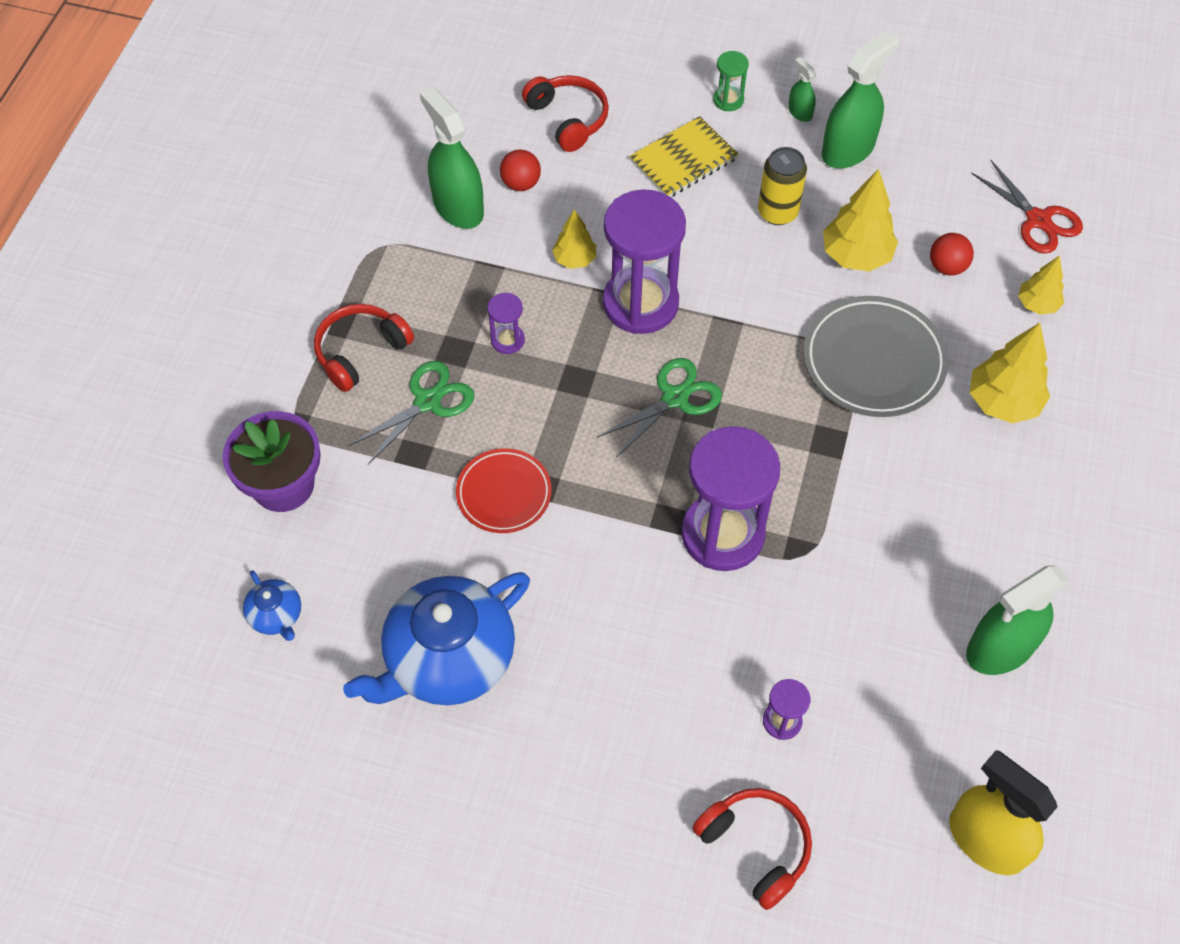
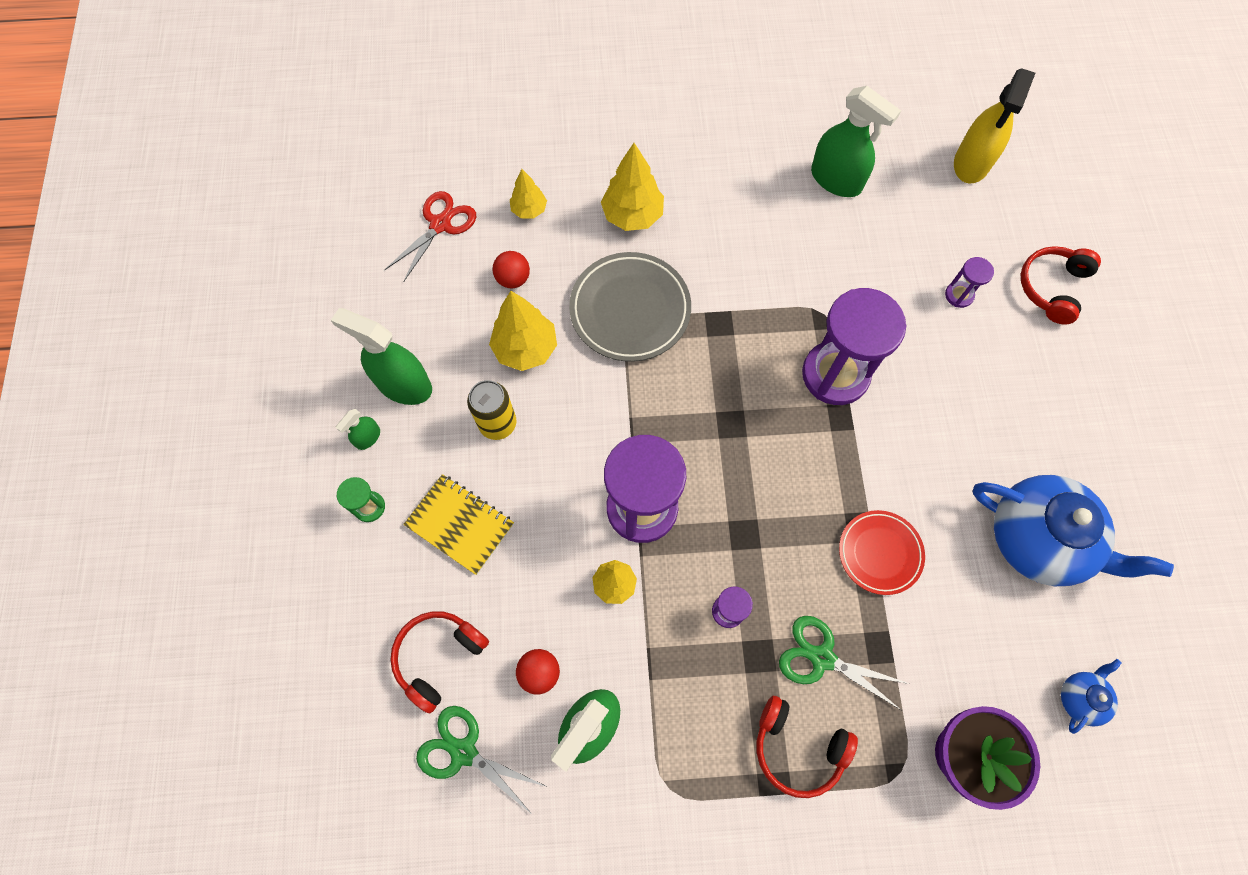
camera: 110 degrees left, 10 degrees up
green scissors [597,358,722,458] -> green scissors moved to [416,706,547,815]

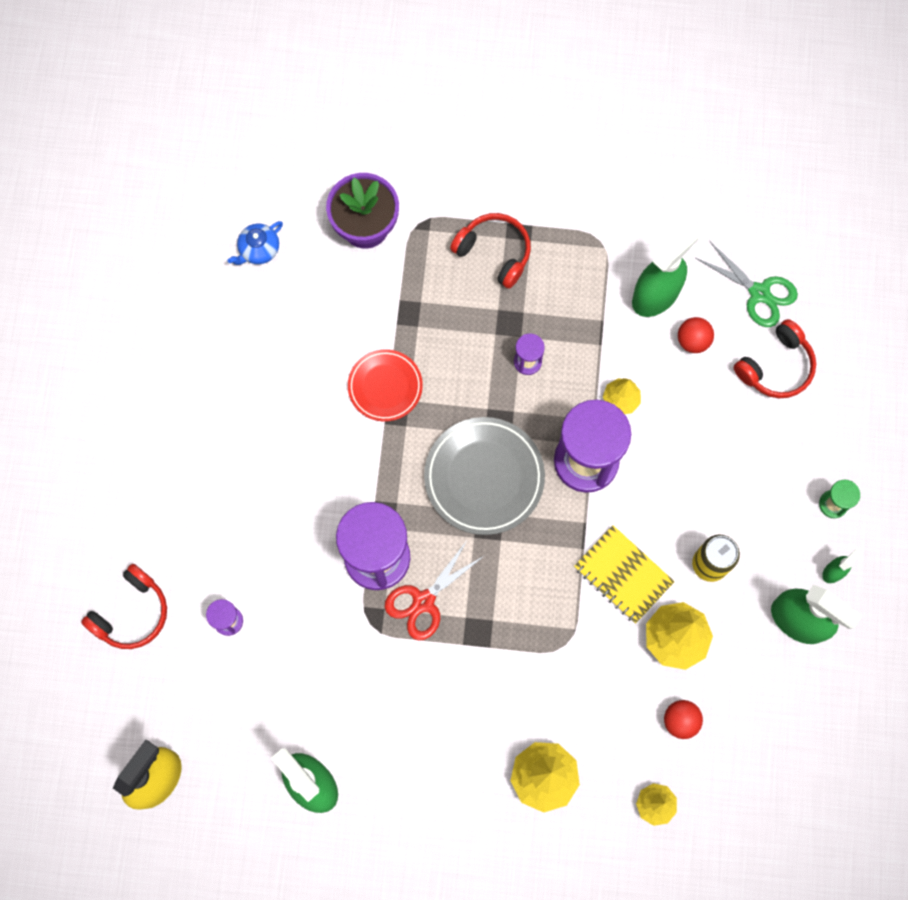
camera: 170 degrees left, 5 degrees up
red scissors [385,191,476,282] -> red scissors moved to [385,539,484,641]
yellow notebook [403,474,514,575] -> yellow notebook moved to [574,525,675,623]
grey plate [569,252,691,362] -> grey plate moved to [424,417,545,535]
green scissors [779,616,910,710] -> none
blue teapot [972,475,1174,586] -> none

